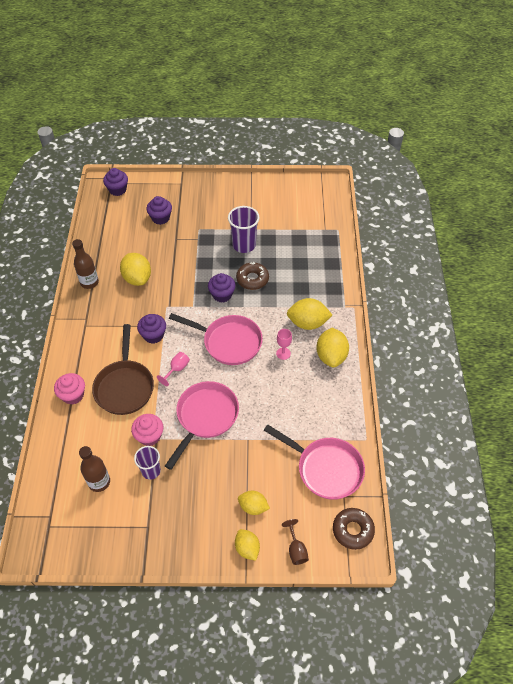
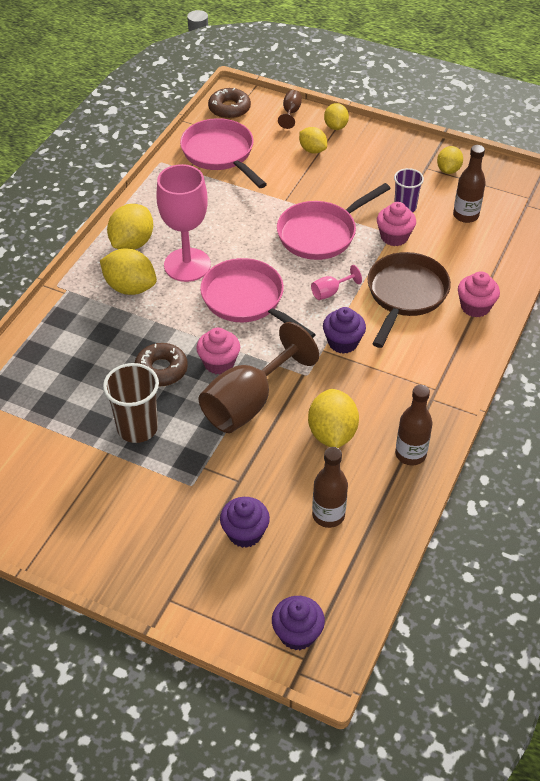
camera: 155 degrees left, 5 degrees down
purple cupcake [208,273,236,303] -> pink cupcake [196,327,240,375]
purple cup [228,206,259,253] -> brown cup [103,363,159,443]
pink goblet [276,329,292,360] -> pink goblet [156,164,211,282], size x2.35
none -> brown goblet [198,322,319,433]
none -> brown bottle [312,447,348,528]
none -> yellow lemon [437,146,463,174]

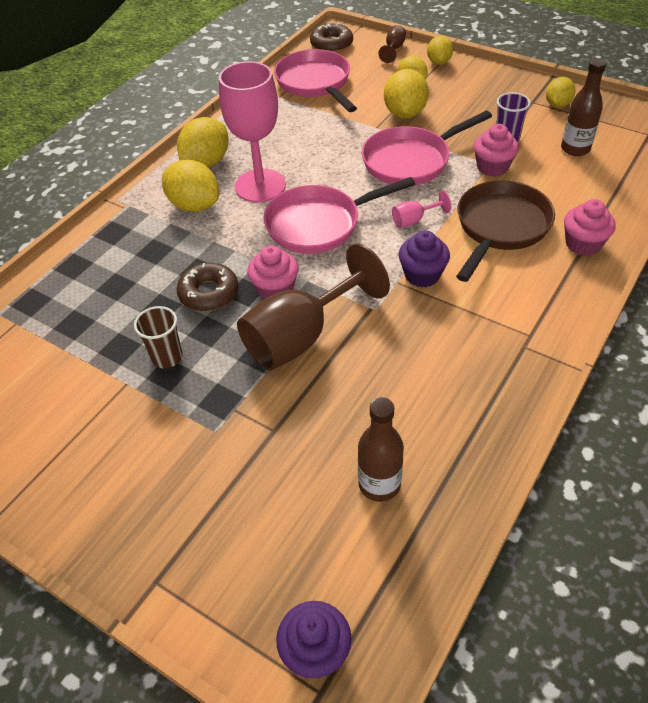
camera: 10 degrees right, 0 degrees up
brown cup [103,363,159,443] -> brown cup [134,306,183,368], size x0.65
pink pan [200,258,316,338] -> pink pan turned 75 degrees counterclockwise [263,177,415,254]
purple cupcake [220,497,270,548] -> none
yellow lemon [308,389,359,448] -> yellow lemon moved to [384,69,429,119]
brown bottle [395,385,433,465] -> none

